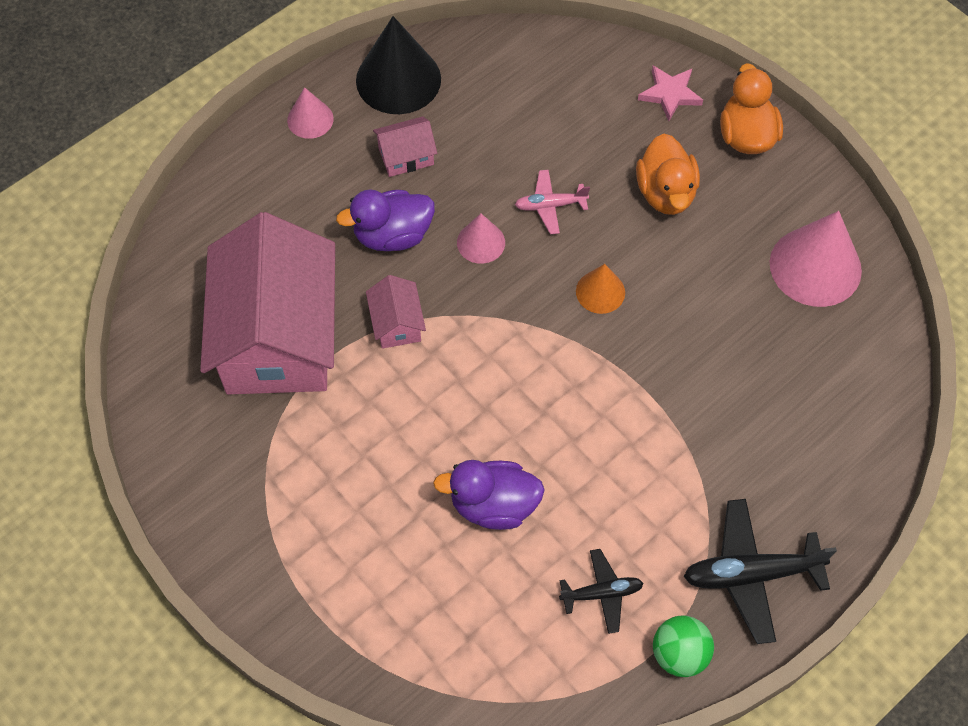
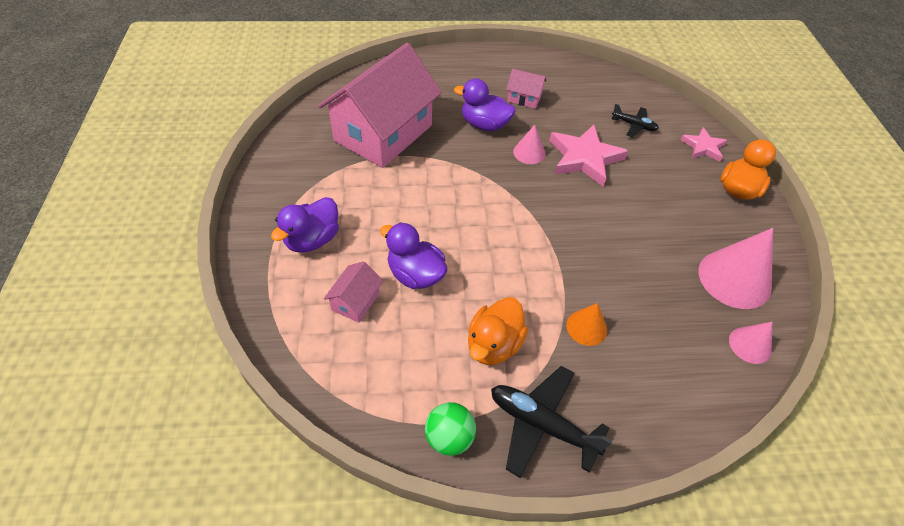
camera: 35 degrees right, 10 degrees down
pink cone [287,87,334,139] -> pink cone moved to [729,322,772,364]
black cone [356,16,441,114] -> none
pink house [366,275,426,349] -> pink house moved to [324,261,383,323]
pink plane [515,170,590,235] -> pink star [549,125,628,187]
black plane [559,549,644,634] -> black plane moved to [611,104,659,137]
orange cone [576,264,625,314] -> orange cone moved to [566,303,607,346]
orange duck [636,134,700,215] -> orange duck moved to [468,297,528,365]
none -> purple duck [271,197,339,252]

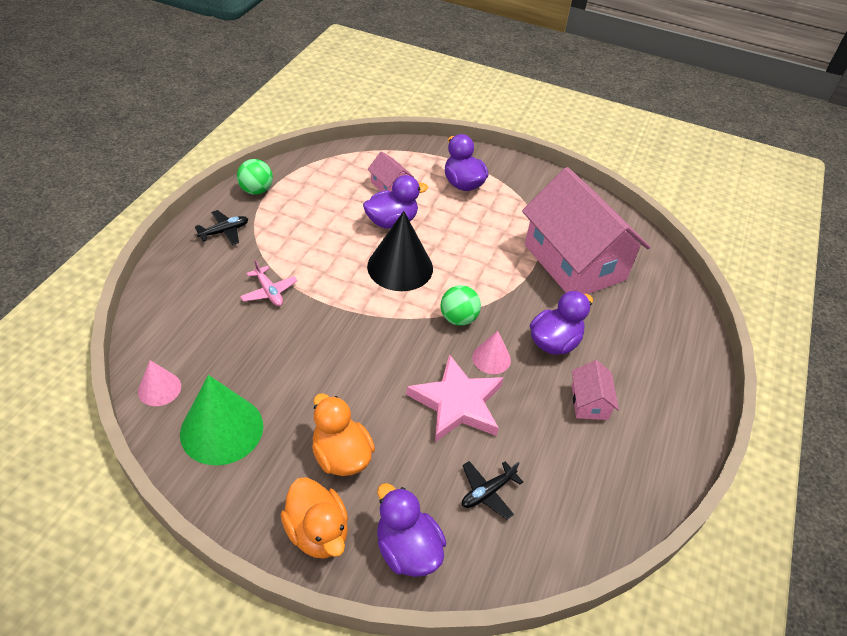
camera: 115 degrees right, 5 degrees down
orange duck [468,297,528,365] -> orange duck moved to [312,393,375,476]
black plane [491,366,612,478] -> black plane [195,210,248,245], size x0.58
pink house [506,69,547,109] -> pink house turned 45 degrees counterclockwise [572,360,619,420]
orange cone [566,303,607,346] -> pink plane [240,259,298,306]
pink star [681,127,727,162] -> purple duck [377,483,446,577]
pink cone [699,228,773,309] -> green cone [180,375,263,465]
none -> black cone [367,211,433,291]
none -> green ball [441,285,481,326]

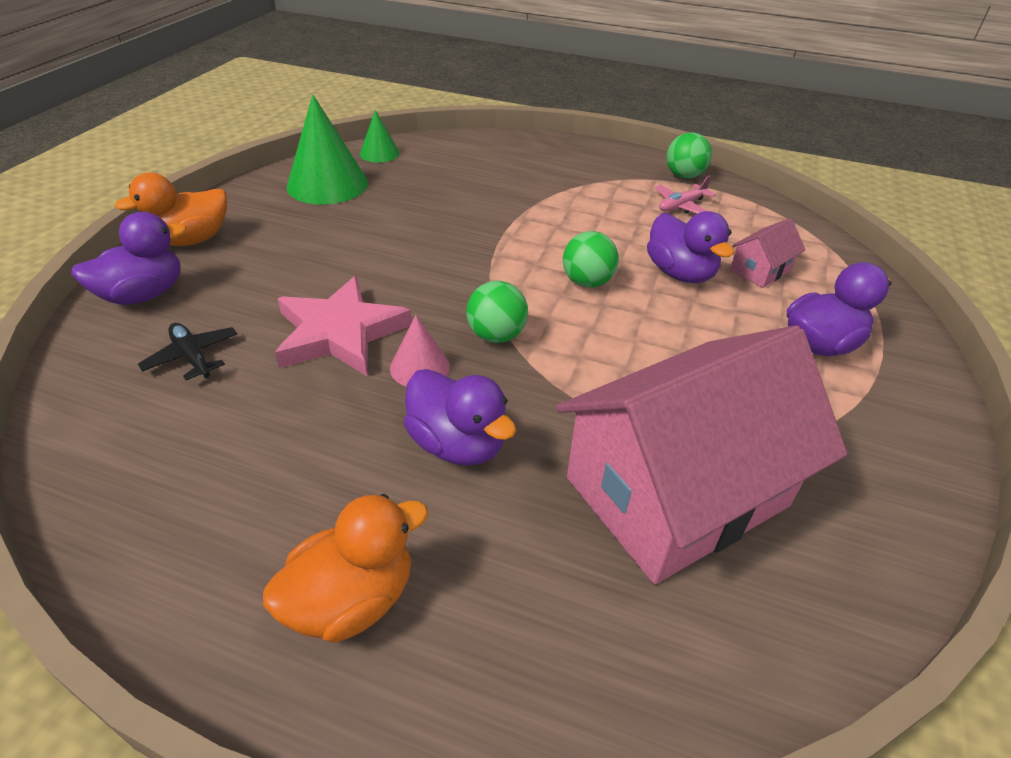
camera: 90 degrees right, 5 degrees down
pink cone [138,360,181,406] -> green cone [360,110,400,163]
black plane [195,210,248,245] -> none
pink plane [240,259,298,306] -> pink plane moved to [655,175,716,214]
orange duck [312,393,375,476] -> orange duck moved to [263,494,429,643]
black cone [367,211,433,291] -> green ball [563,231,619,288]
pink house [572,360,619,420] -> none

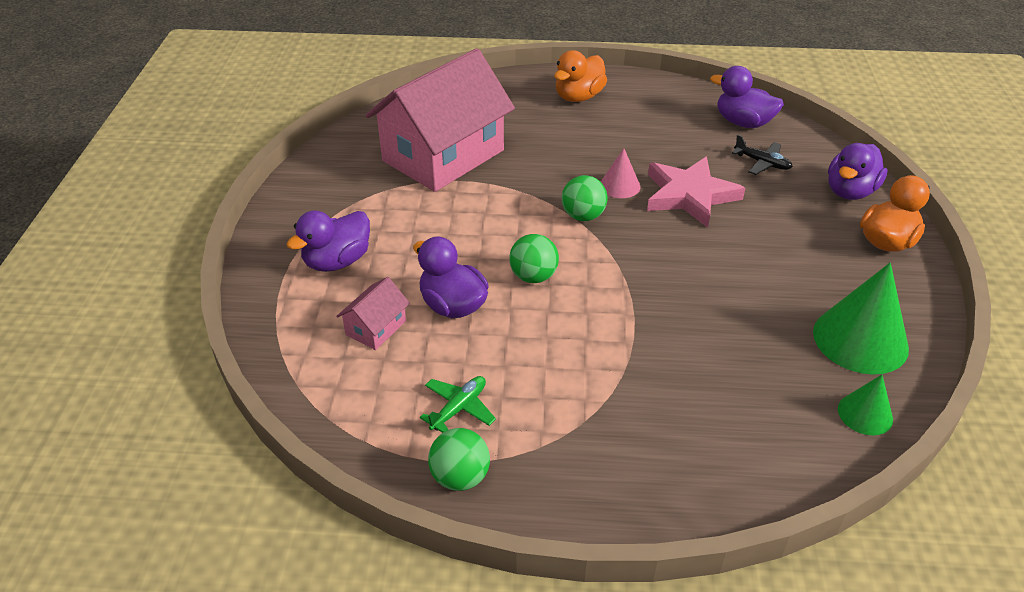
camera: 165 degrees right, 0 degrees up
purple duck [404,369,516,466] -> purple duck moved to [710,66,784,128]
pink plane [655,175,716,214] -> green plane [420,376,496,433]

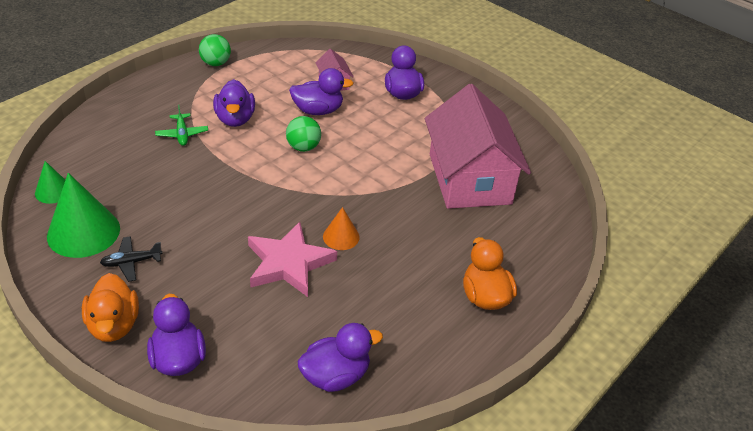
camera: 125 degrees right, 0 degrees up
green plane [420,376,496,433] -> green plane moved to [155,105,208,146]
green ball [562,175,607,221] -> none
pink cone [601,148,640,198] -> orange cone [323,207,360,250]
black plane [732,134,793,175] -> black plane moved to [100,236,163,282]
none -> purple duck [213,79,255,127]

